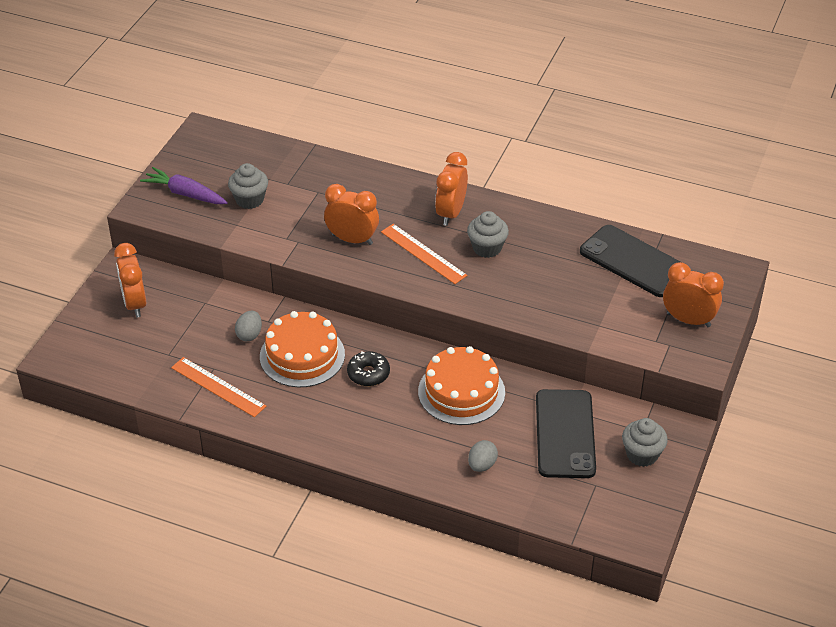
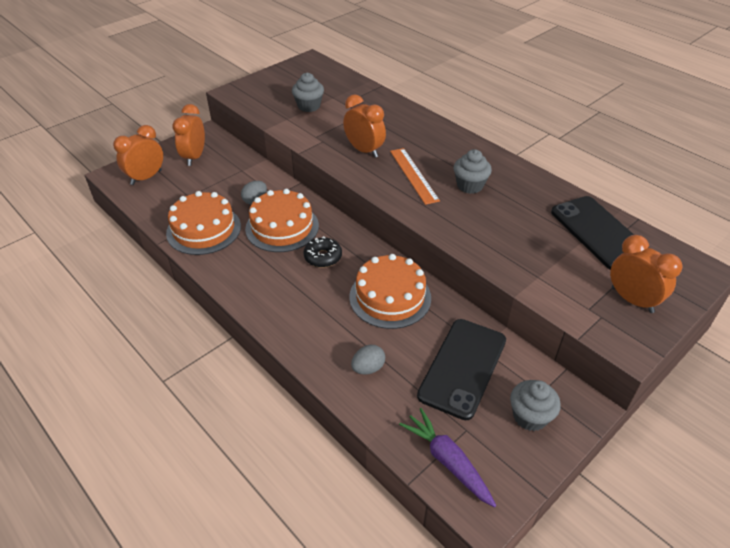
camera: 25 degrees right, 0 degrees up
purple carrot [140,167,228,204] -> purple carrot moved to [399,408,496,507]
orange ruler [171,357,266,417] -> orange cake [166,191,241,255]
orange clock [435,152,468,226] -> orange clock moved to [113,125,163,185]

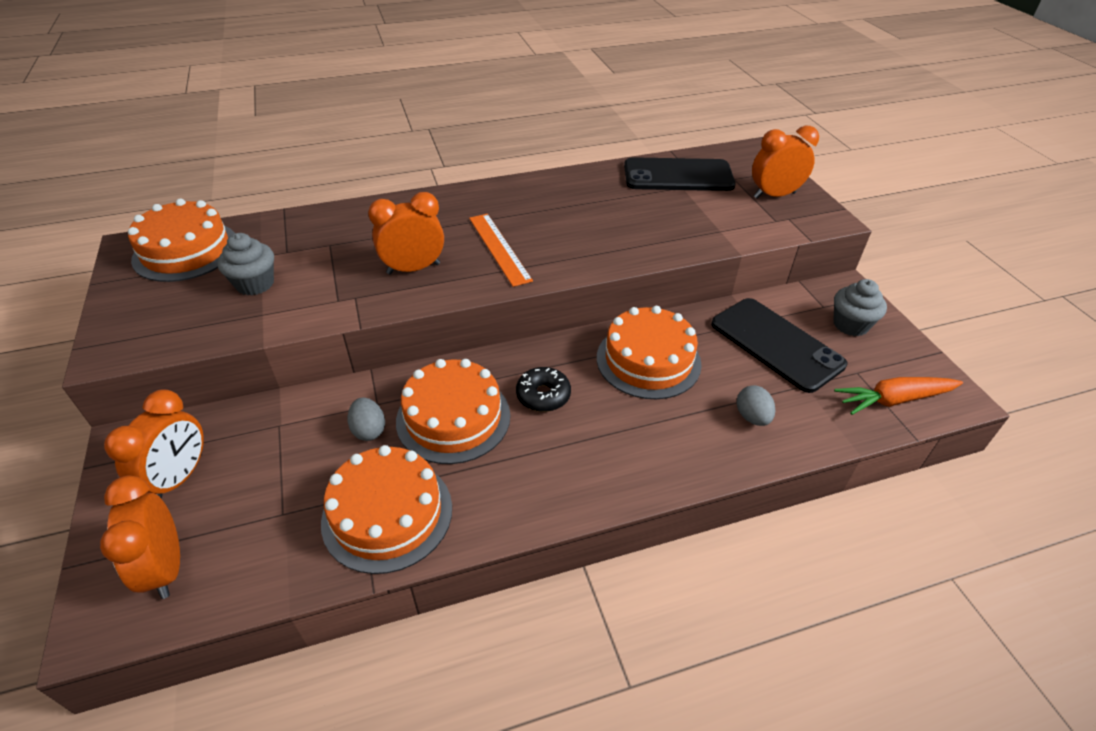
camera: 65 degrees left, 0 degrees up
orange clock [172,104,205,166] -> orange clock turned 105 degrees counterclockwise [104,389,204,499]
orange ruler [390,148,440,205] -> orange ruler turned 60 degrees clockwise [469,214,533,287]
purple carrot [399,408,496,507] -> orange carrot [834,377,963,415]
grey cupcake [454,149,492,194] -> none
none -> orange cake [128,199,235,282]

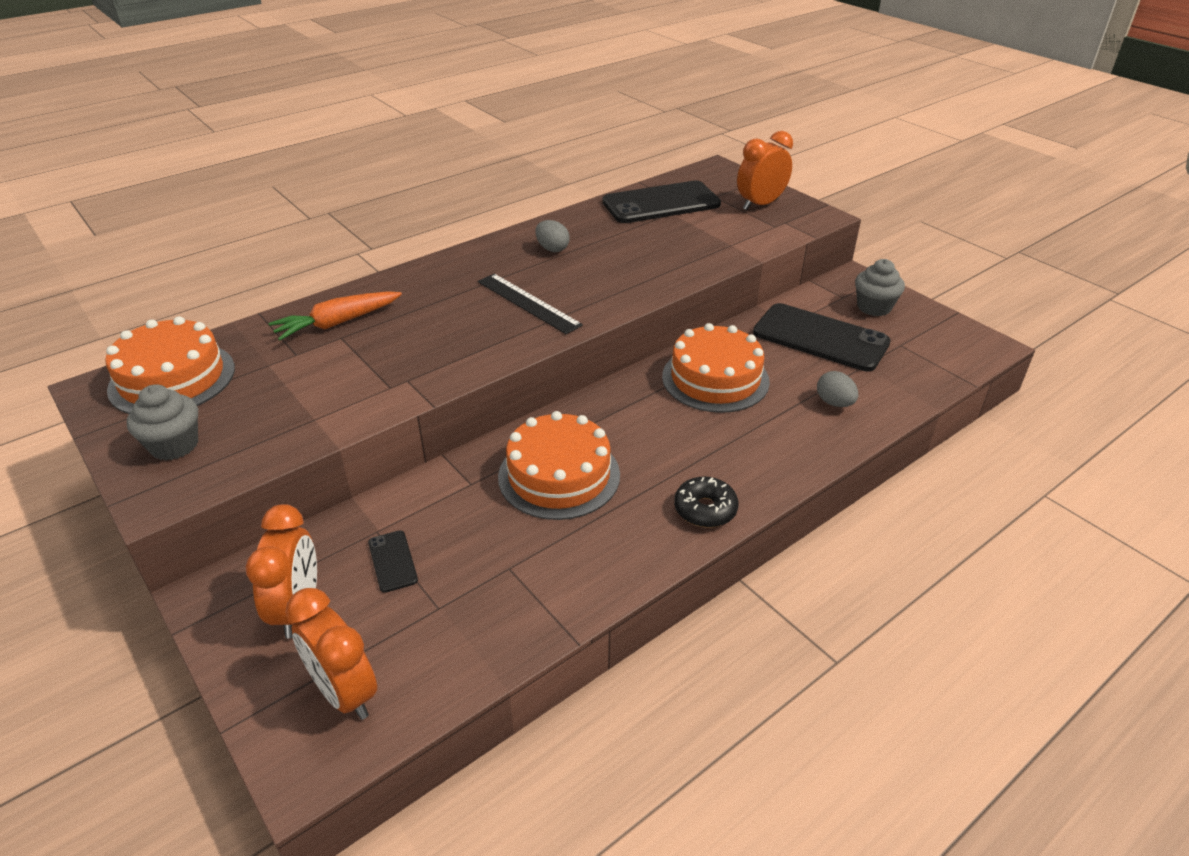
camera: 20 degrees left, 5 degrees down
grey cupcake [217,233,274,295] -> grey cupcake moved to [127,384,198,461]
orange cake [321,445,452,574] -> none
grey egg [347,397,385,441] -> grey egg moved to [535,220,570,252]
orange clock [368,192,444,275] -> none
orange ruler [469,214,533,287] -> black ruler [478,274,583,334]
black donut [516,367,571,412] -> black donut moved to [674,476,738,528]
orange carrot [834,377,963,415] -> orange carrot moved to [269,291,402,340]
none -> black phone [368,530,418,593]

